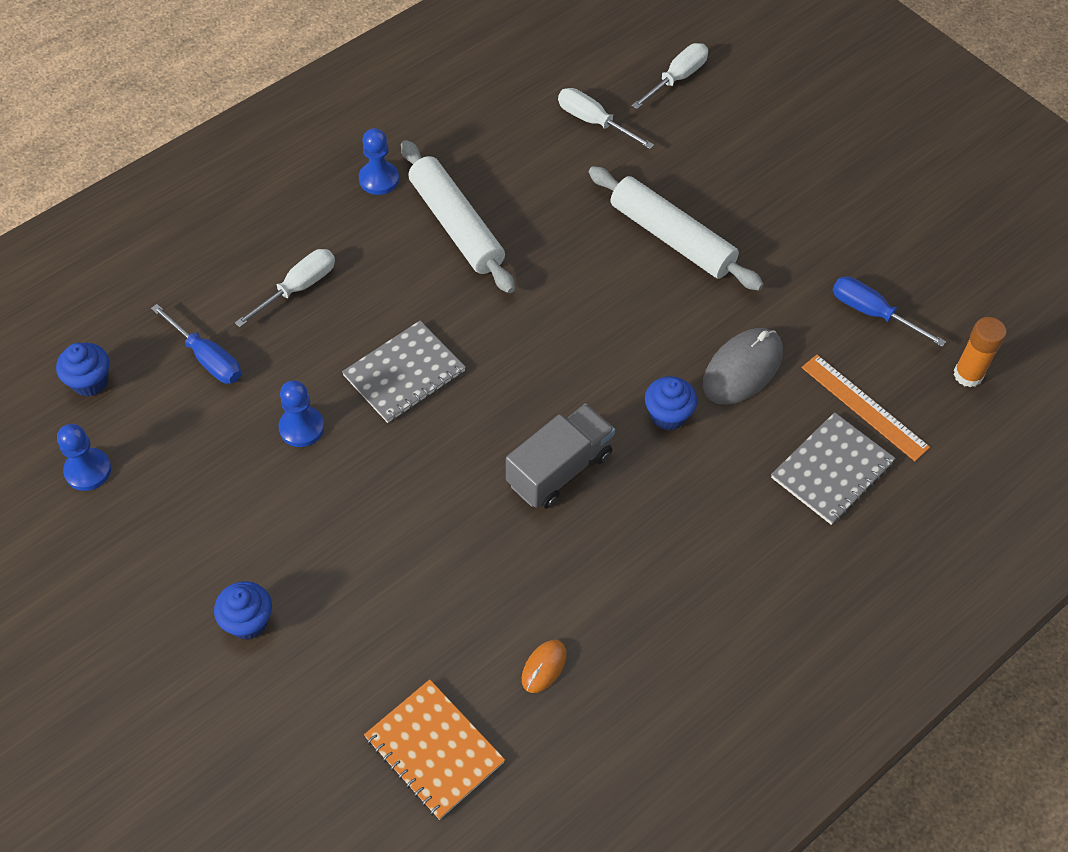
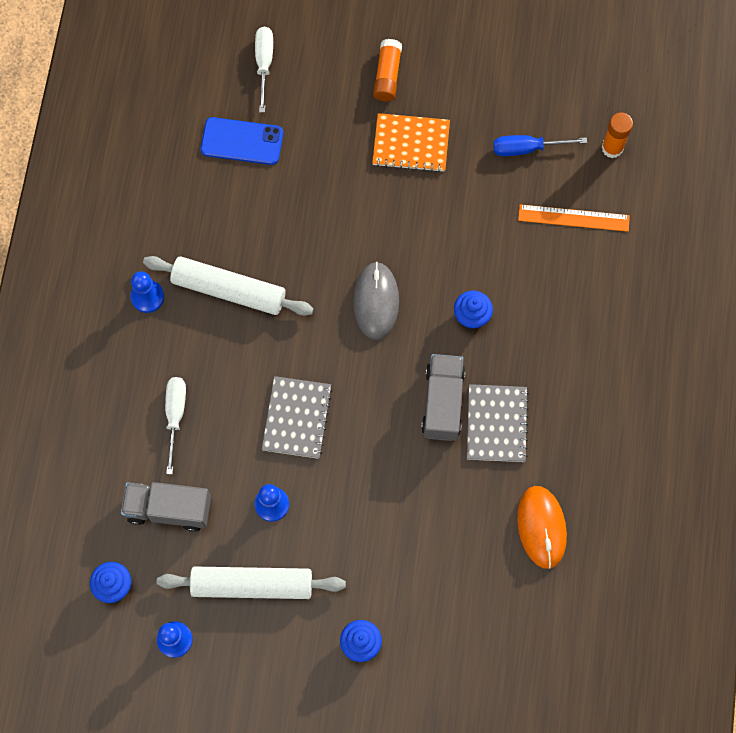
camera: 40 degrees left, 15 degrees up
blue screwdriver [151,304,241,384] -> grey truck [121,482,211,532]
orange notebook [364,679,505,820] -> orange notebook moved to [372,113,450,172]
orange mouse [522,640,567,693] -> orange mouse [517,486,567,569], size x1.92
white screwdriver [558,88,654,149] -> blue phone [201,117,283,165]
white rolling pin [589,166,764,290] -> white rolling pin moved to [157,566,346,599]
grey mouse [703,328,783,405] -> grey mouse moved to [353,262,399,340]
grey notebook [771,412,895,525] -> grey notebook moved to [467,384,529,462]
none -> orange glue stick [373,39,402,101]

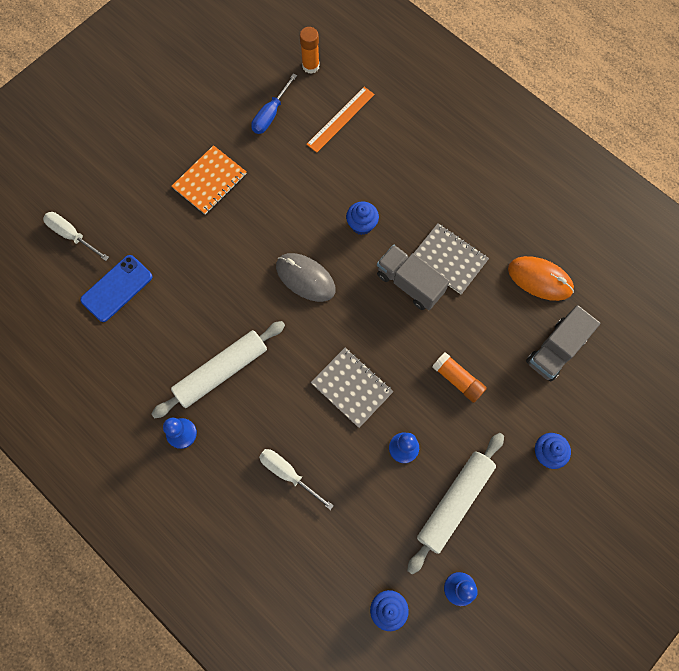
camera: 55 degrees left, 0 degrees up
grey truck [121,482,211,532] -> grey truck moved to [526,305,600,381]
orange glue stick [373,39,402,101] -> orange glue stick moved to [432,352,487,403]

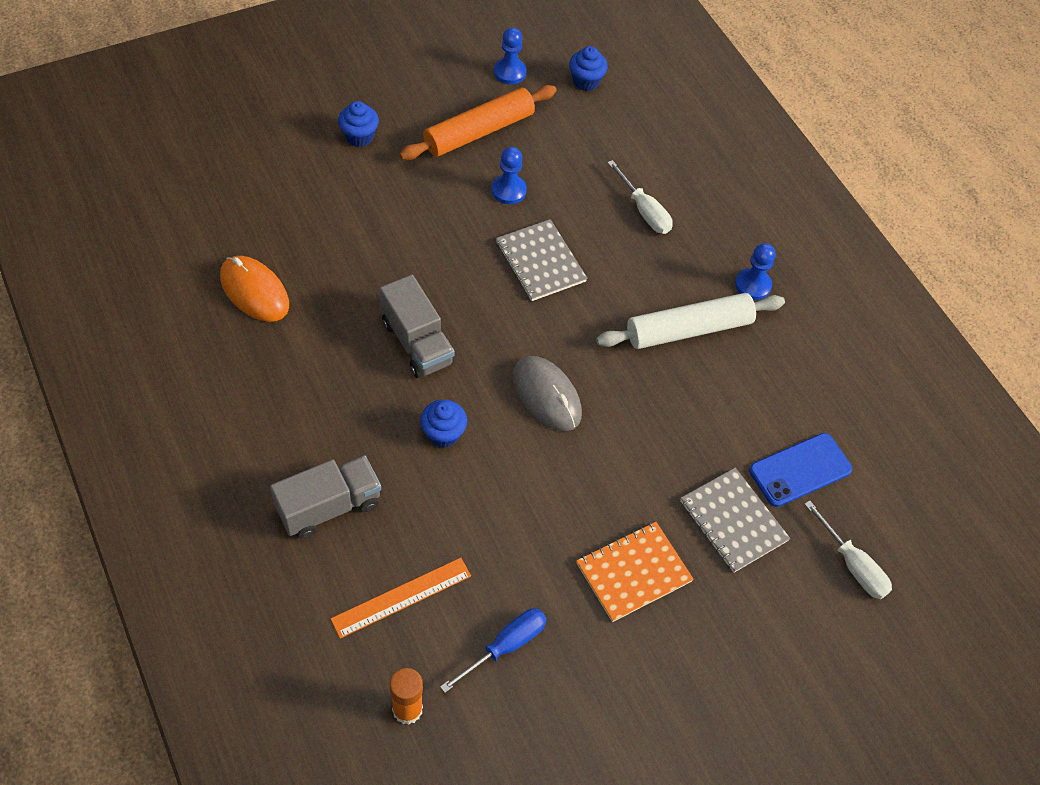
camera: 165 degrees left, 15 degrees down
white rolling pin [407,433,504,575] -> orange rolling pin [399,85,557,160]
grey notebook [414,223,489,294] -> grey notebook moved to [680,468,790,573]
orange glue stick [432,352,487,403] -> none
grey truck [526,305,600,381] -> grey truck moved to [270,455,381,539]

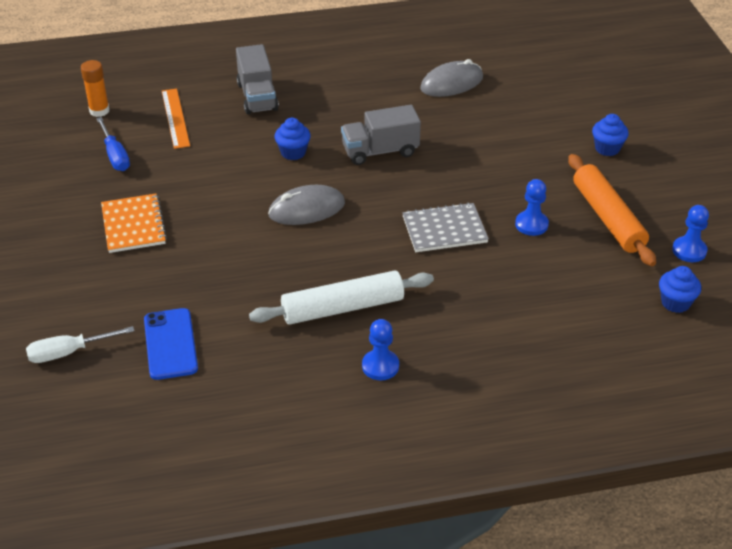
camera: 110 degrees right, 15 degrees down
orange mouse [220,256,289,322] -> grey mouse [420,59,483,97]
white rolling pin [596,293,785,349] -> white rolling pin turned 75 degrees clockwise [249,270,434,325]
white screwdriver [607,160,673,234] -> none
grey notebook [680,468,790,573] -> none

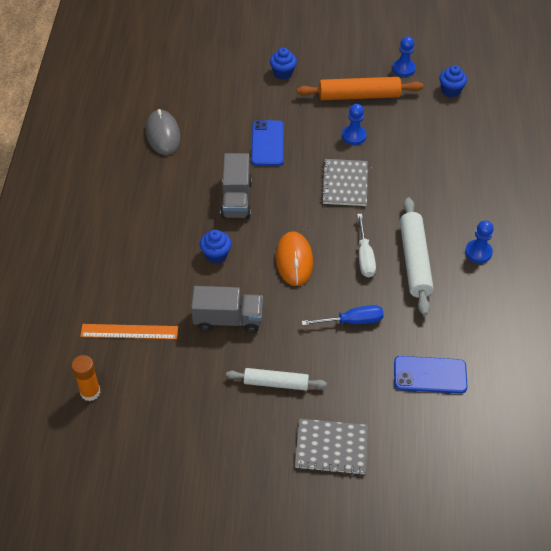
camera: 75 degrees left, 10 degrees up
white screwdriver [26,326,134,363] -> white screwdriver moved to [357,214,376,277]
blue screwdriver [96,117,130,171] -> blue screwdriver moved to [301,305,384,326]
orange notebook [101,193,167,253] -> white rolling pin [226,368,327,390]
grey truck [236,44,279,114] -> grey truck moved to [191,286,263,333]
grey mouse [268,185,345,225] -> orange mouse [276,231,313,286]
none -> blue phone [251,120,284,166]
none -> grey notebook [295,419,368,475]

